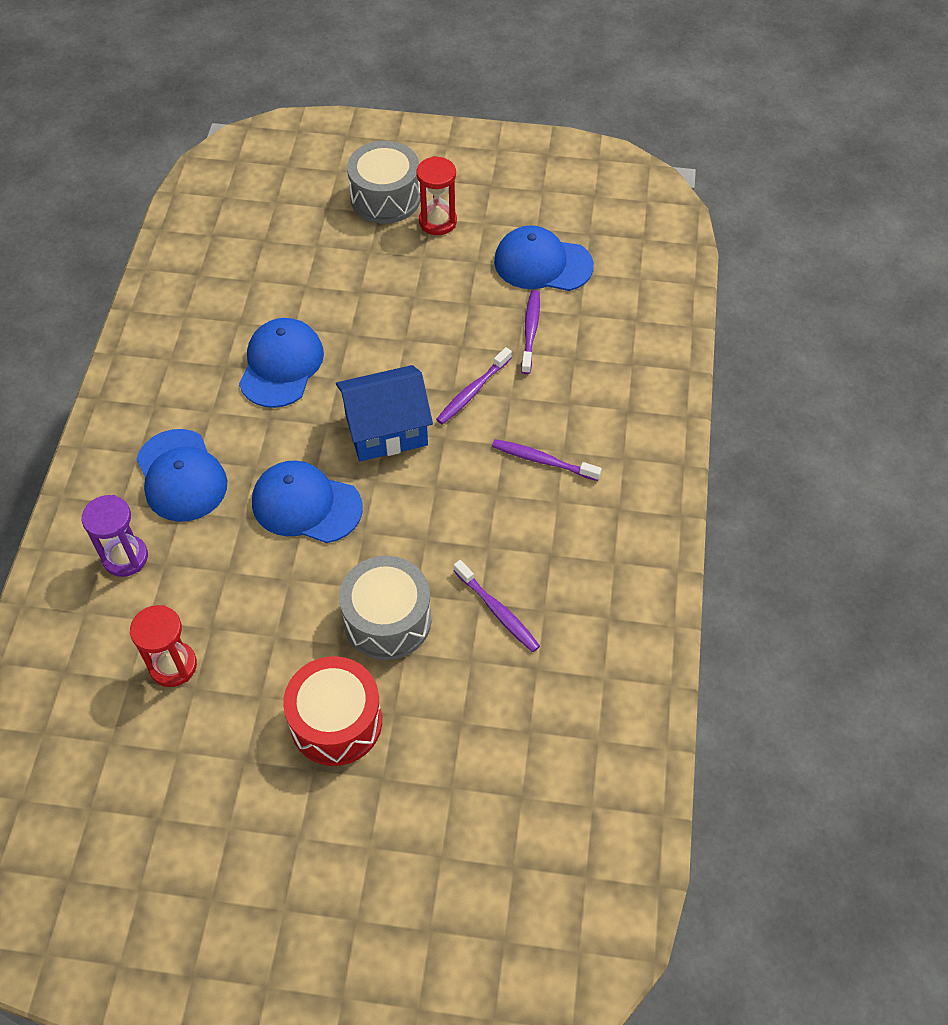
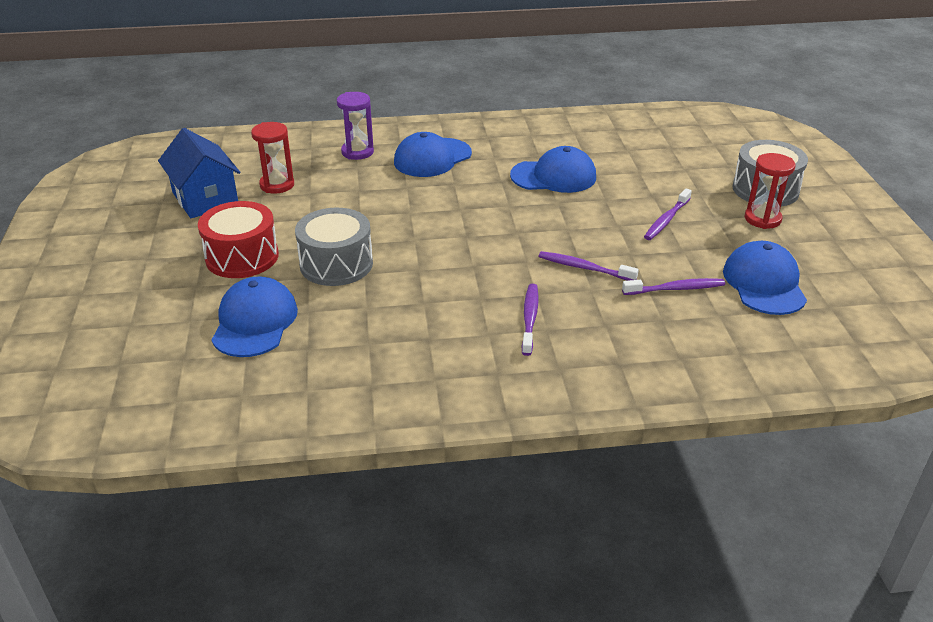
camera: 75 degrees right, 20 degrees down
blue cap [252,461,363,543] -> blue cap moved to [211,277,298,357]
blue house [336,365,433,462] -> blue house moved to [158,128,240,218]
purple toothbrush [454,560,540,652] -> purple toothbrush moved to [644,189,692,240]

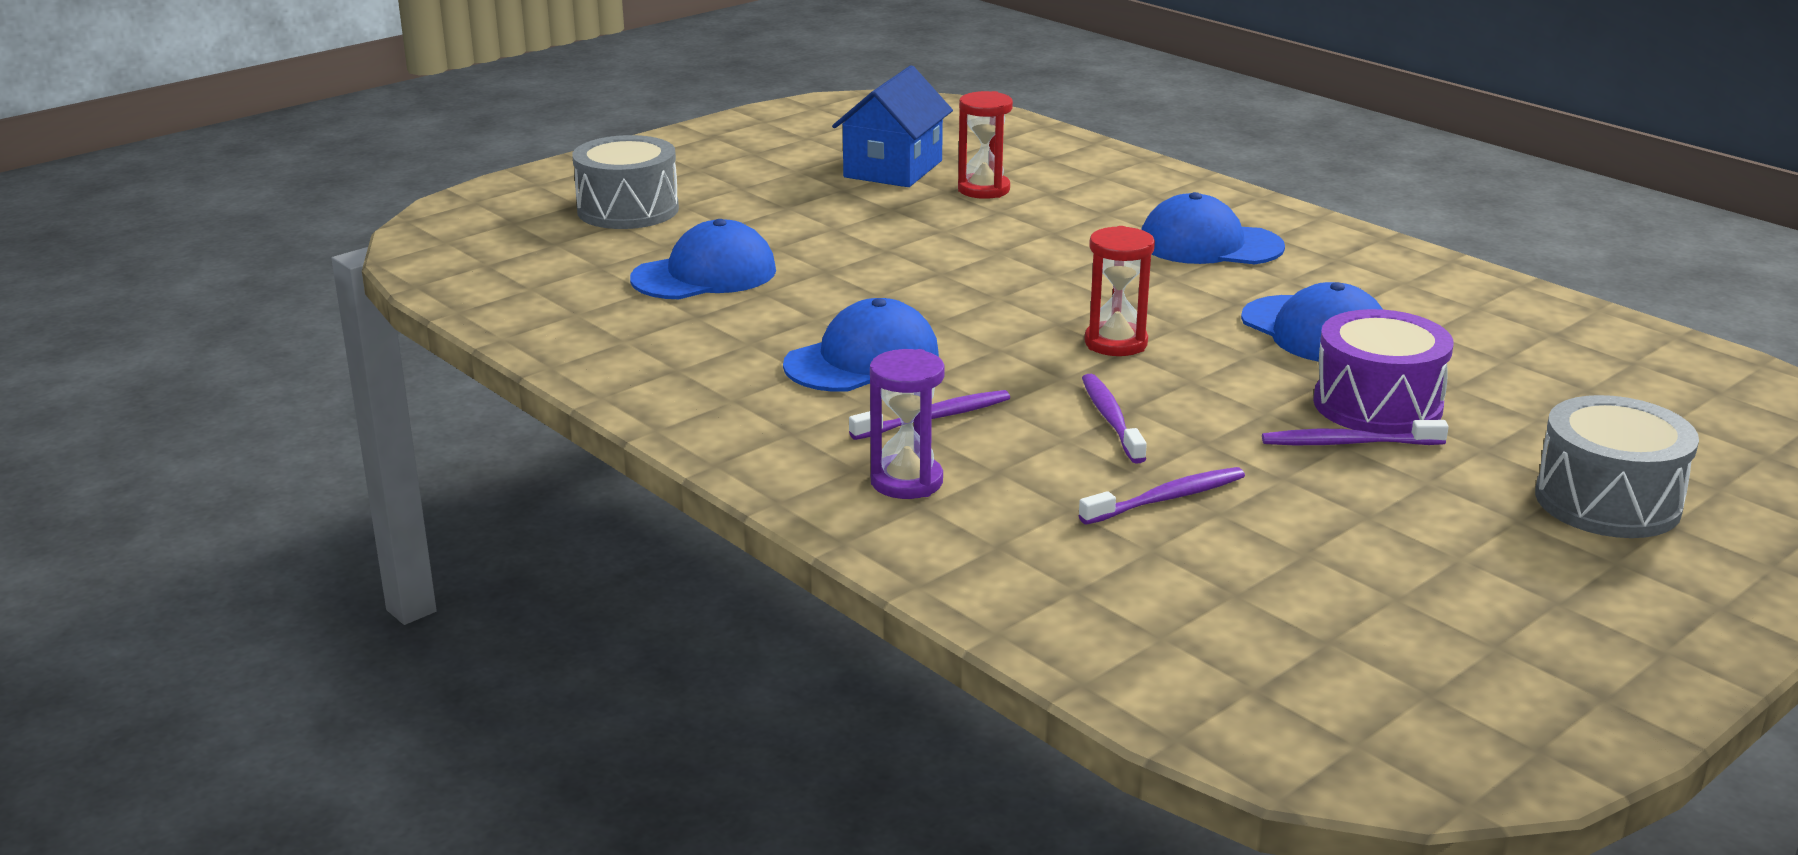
camera: 55 degrees right, 10 degrees down
red drum [198,201,279,278] -> none
grey drum [295,208,373,286] -> grey drum moved to [572,135,679,229]
purple hourglass [337,92,374,160] -> purple hourglass moved to [870,349,945,499]
purple toothbrush [622,278,725,295] -> purple toothbrush turned 75 degrees counterclockwise [1078,467,1245,525]
blue cap [723,241,807,315] -> blue cap moved to [783,298,939,392]
red hourglass [745,153,796,229] -> red hourglass moved to [1084,226,1155,356]
none -> purple drum [1313,309,1454,434]

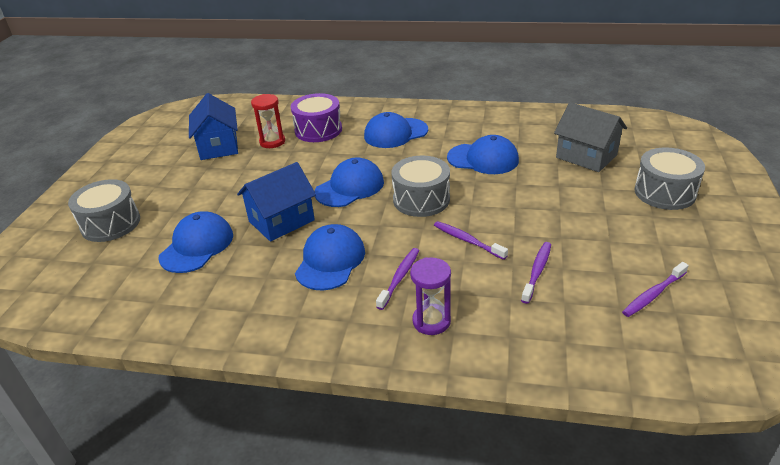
camera: 35 degrees left, 10 degrees up
red hourglass [1084,226,1155,356] -> grey drum [392,155,450,217]
purple toothbrush [1262,420,1449,445] -> purple toothbrush moved to [622,262,689,317]
purple drum [1313,309,1454,434] -> purple drum moved to [291,93,342,142]
none -> blue house [237,162,316,242]
none -> blue cap [314,157,384,207]
none -> grey house [554,102,627,172]

